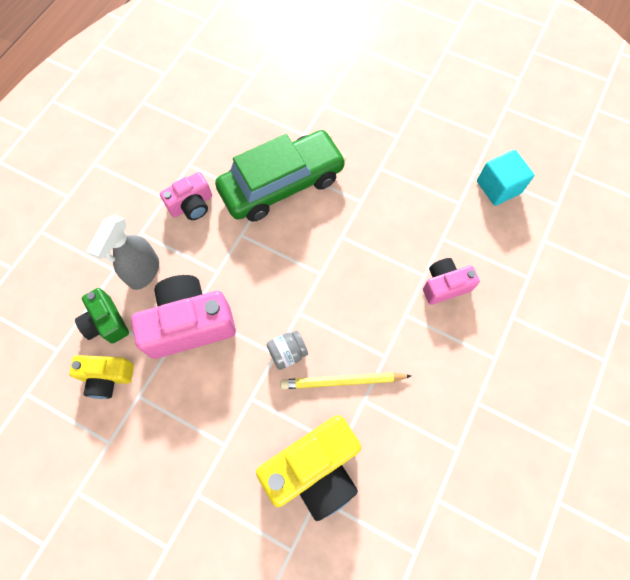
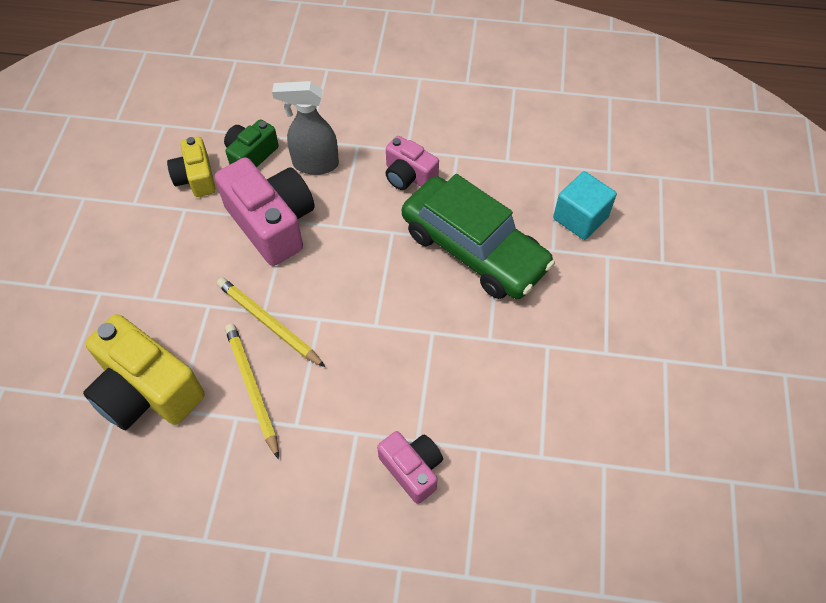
camera: 70 degrees right, 10 degrees down
grey jar [267,330,308,370] -> yellow pencil [217,277,325,367]
turquoise cube [477,150,535,206] -> turquoise cube moved to [553,171,617,240]

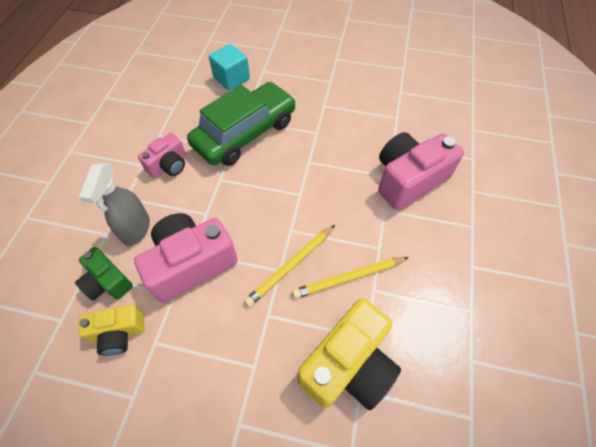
camera: 85 degrees left, 0 degrees up
pink camera [377,431,443,504] -> pink camera [378,132,464,210], size x1.75

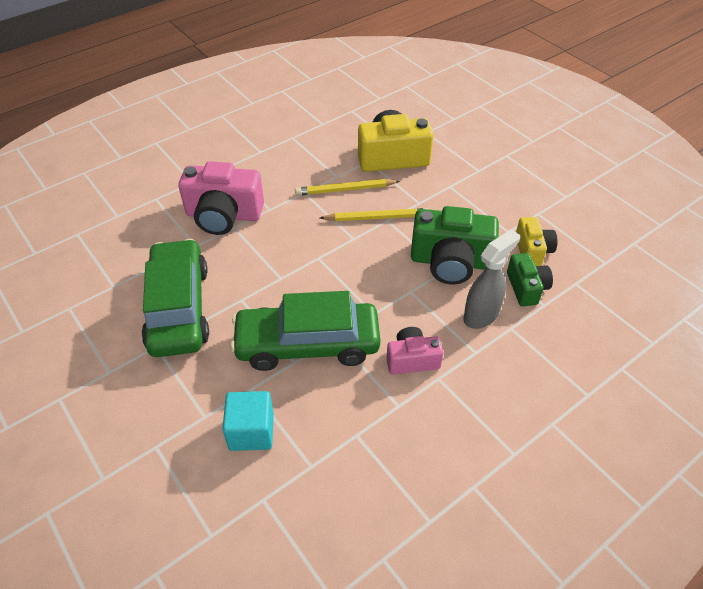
camera: 140 degrees left, 10 degrees down
yellow camera [78,305,144,356] -> yellow camera turned 60 degrees clockwise [516,217,558,266]
pink camera [134,213,238,303] -> green camera [411,206,499,284]
yellow pencil [292,257,409,299] -> yellow pencil turned 150 degrees clockwise [295,179,400,196]
none -> green car [142,239,209,357]

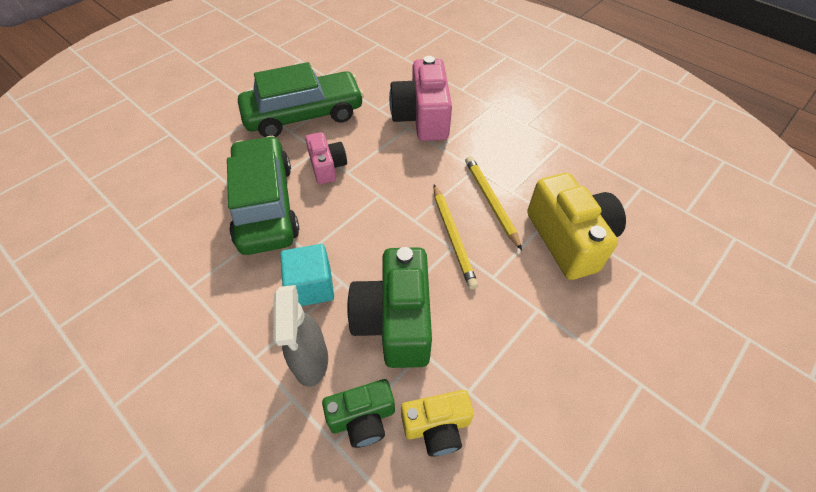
camera: 80 degrees right, 5 degrees up
turquoise cube [222,391,274,451] -> turquoise cube moved to [280,244,334,306]
pink camera [386,327,443,375] -> pink camera moved to [305,132,347,184]
grey spray bottle [463,229,520,329] -> grey spray bottle turned 45 degrees clockwise [273,285,328,387]

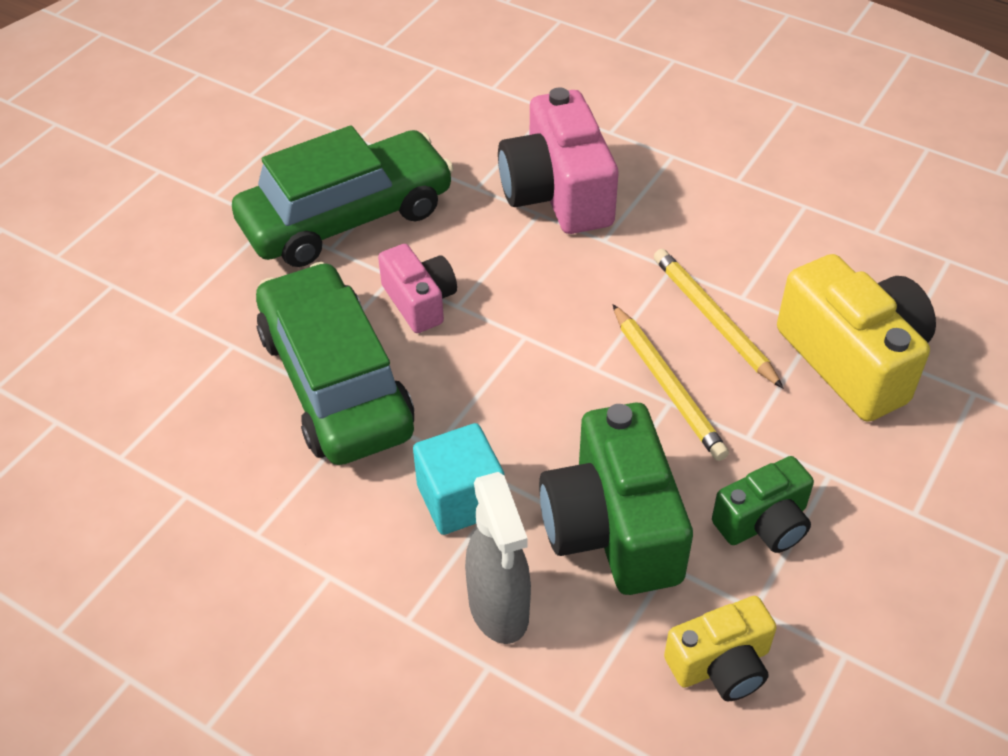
camera: 10 degrees left, 5 degrees down
green camera [322,379,395,448] -> green camera moved to [712,456,814,553]

